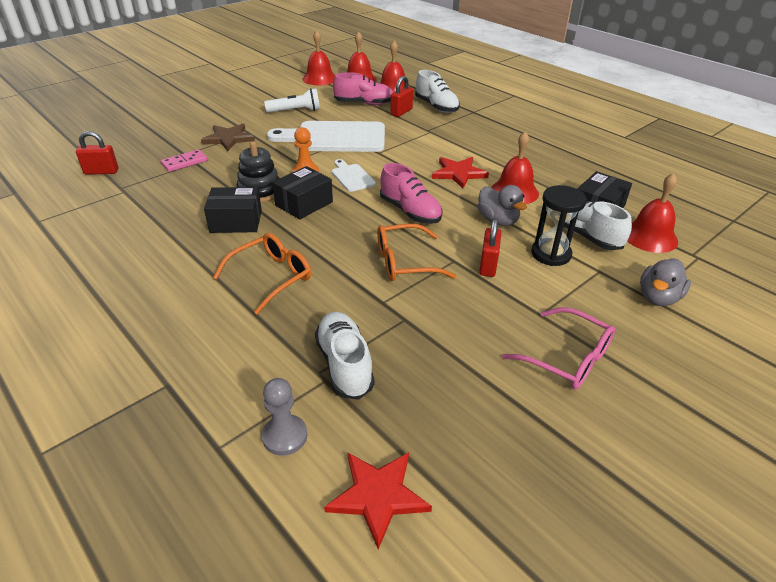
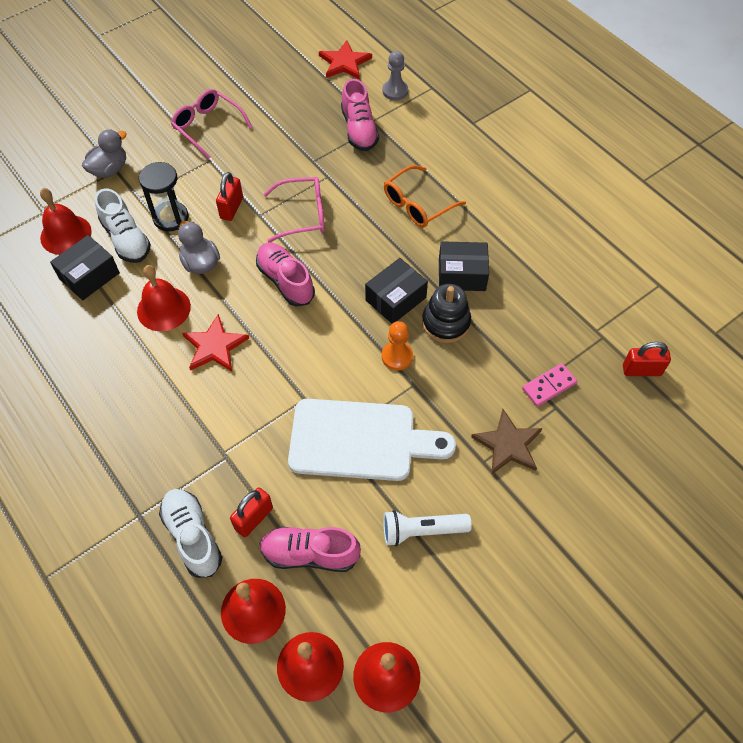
camera: 175 degrees left, 20 degrees up
white shoe [315,312,374,400] -> pink shoe [341,79,379,151]
white cutting board [332,159,376,192] -> none
orange glasses [377,224,457,281] -> pink glasses [264,177,325,242]

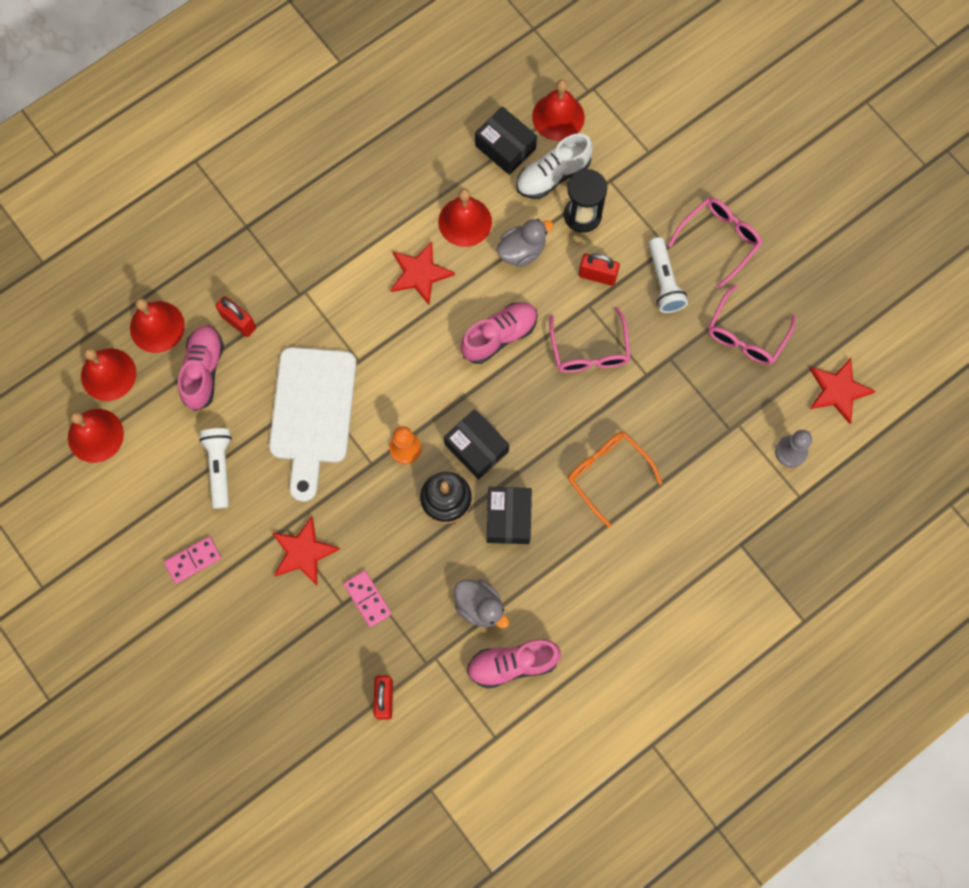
camera: 90 degrees right, 15 degrees up
grey duck [82,129,127,178] -> grey duck moved to [454,579,509,628]
white shoe [159,489,222,578] -> none
pink shoe [341,79,379,151] -> pink shoe moved to [467,639,561,689]
brown star [471,409,542,475] -> red star [272,516,340,585]
none -> pink domino [164,536,221,584]
none -> white flashlight [649,237,688,313]
none -> pink glasses [708,285,796,365]

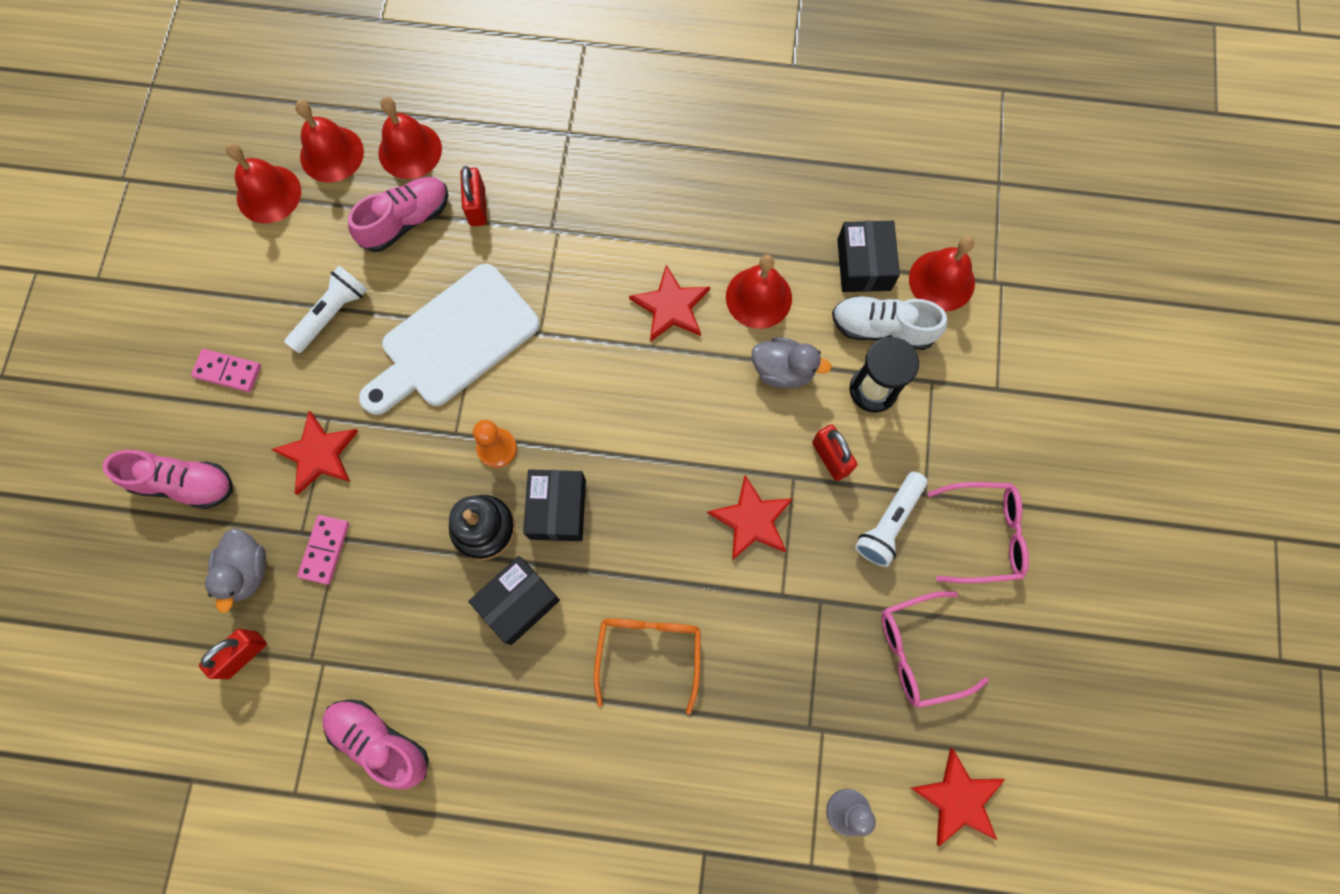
camera: 45 degrees right, 0 degrees up
grey duck [454,579,509,628] -> grey duck moved to [205,528,266,613]
pink shoe [461,302,538,364] -> pink shoe moved to [103,450,233,509]
pink glasses [549,306,631,373] -> red star [707,475,793,560]

